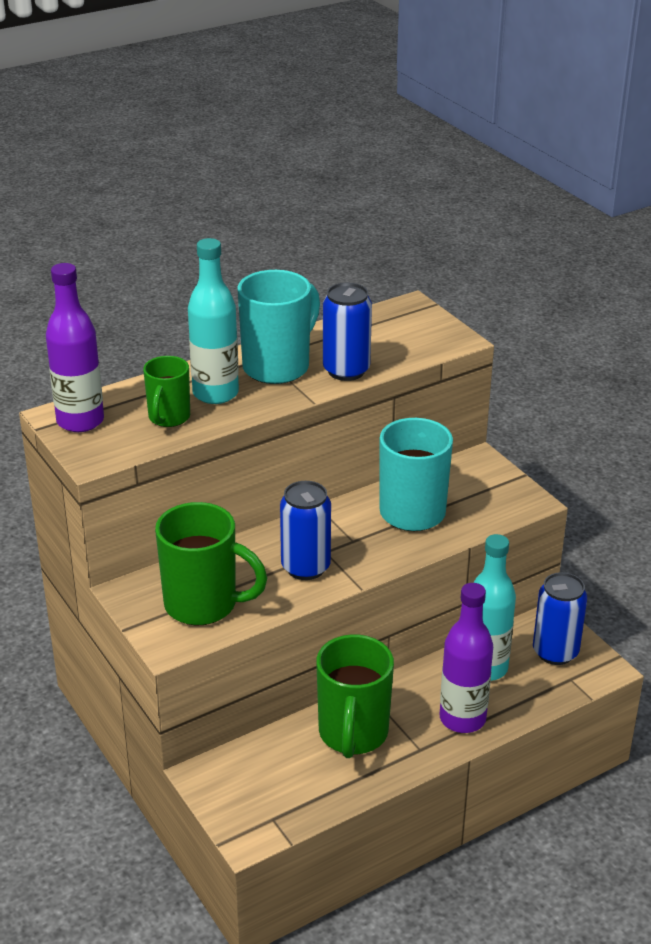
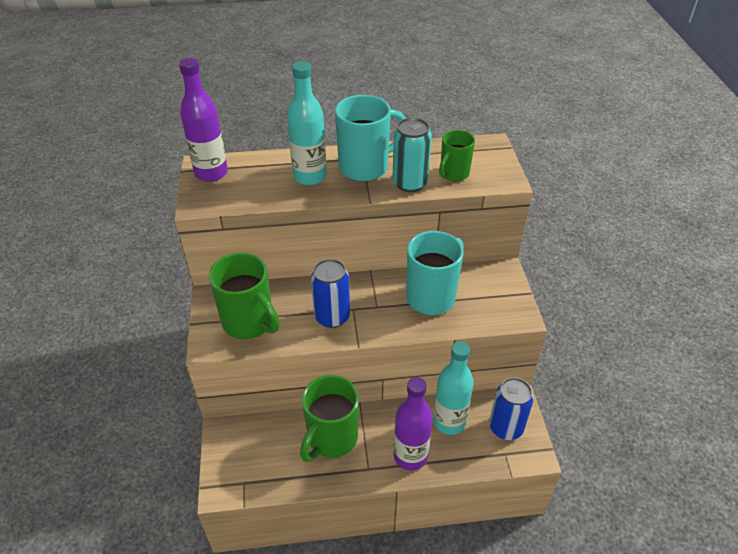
camera: 25 degrees right, 10 degrees up
green mug [143,356,190,427] -> green mug moved to [439,130,475,181]
blue can [323,282,372,381] -> turquoise can [392,118,432,192]

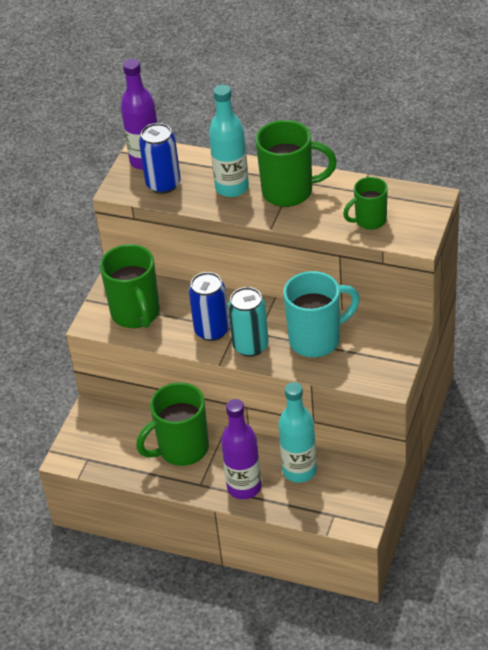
camera: 30 degrees right, 0 degrees up
turquoise mug [335,95,406,182] -> green mug [255,120,337,207]
turquoise can [392,118,432,192] -> turquoise can moved to [228,287,269,357]
blue can [489,377,534,440] -> blue can moved to [139,123,181,194]

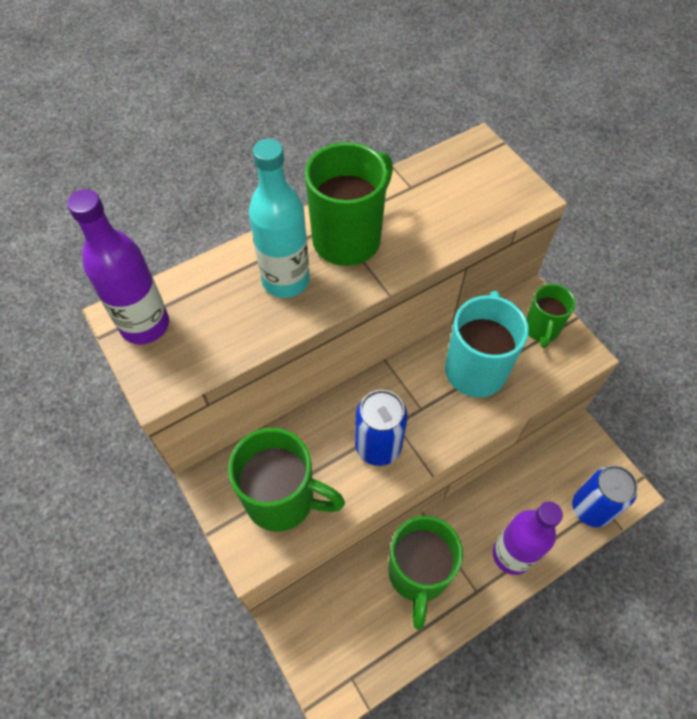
camera: 55 degrees left, 15 degrees up
blue can [139,123,181,194] -> blue can moved to [572,465,638,527]
turquoise can [228,287,269,357] -> none
turquoise bottle [278,382,317,483] -> none
green mug [343,177,388,230] -> green mug moved to [526,284,576,348]

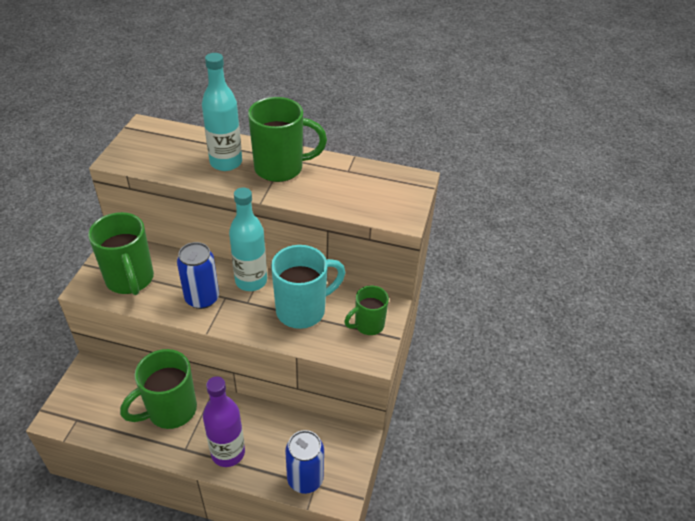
camera: 45 degrees right, 15 degrees down
purple bottle [67,189,169,345] -> none
none -> turquoise bottle [229,187,267,291]

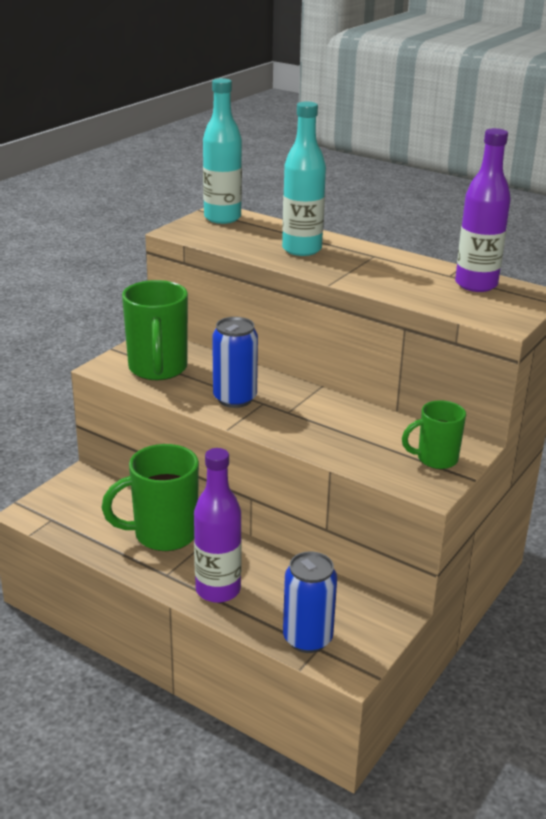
camera: 20 degrees right, 15 degrees down
turquoise bottle [229,187,267,291] -> turquoise bottle moved to [203,78,242,224]
green mug [248,97,327,182] -> none
turquoise mug [271,245,345,329] -> none
none -> purple bottle [455,128,511,292]

